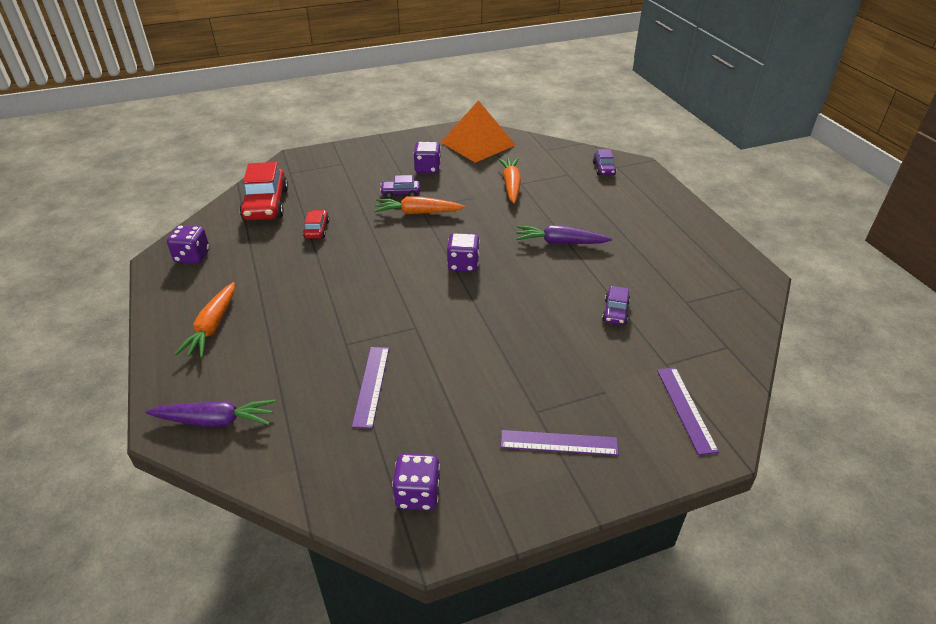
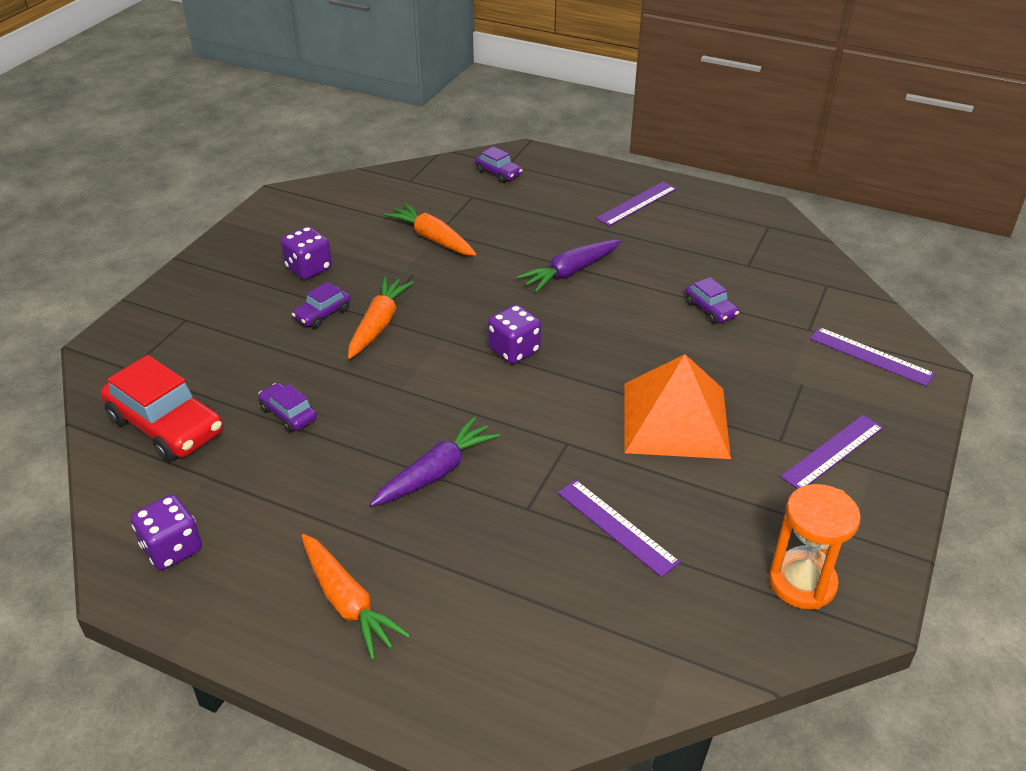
camera: 45 degrees left, 0 degrees up
purple carrot [145,400,276,427] -> purple carrot moved to [370,417,500,507]
red car [303,210,329,238] -> purple car [258,383,317,432]
orange carrot [374,197,465,214] -> orange carrot turned 150 degrees clockwise [348,276,414,359]
purple dice [392,453,440,510] -> orange hourglass [769,484,861,609]
orange pyramid [441,100,516,163] -> orange pyramid moved to [625,354,731,459]
none -> purple ruler [595,182,677,226]

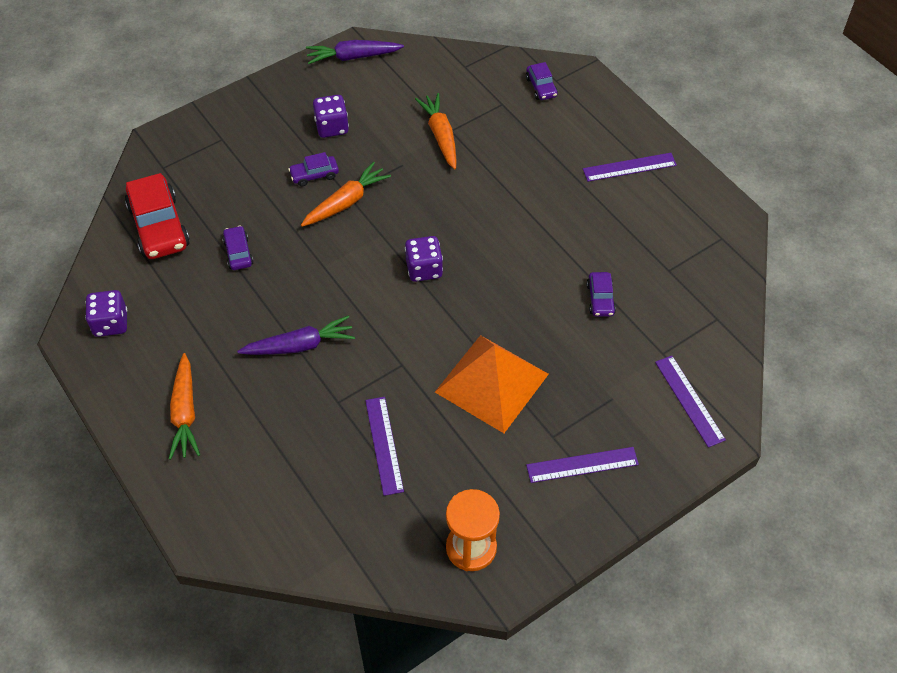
camera: 30 degrees right, 15 degrees up
purple carrot [517,239,621,292] -> purple carrot moved to [306,40,404,64]

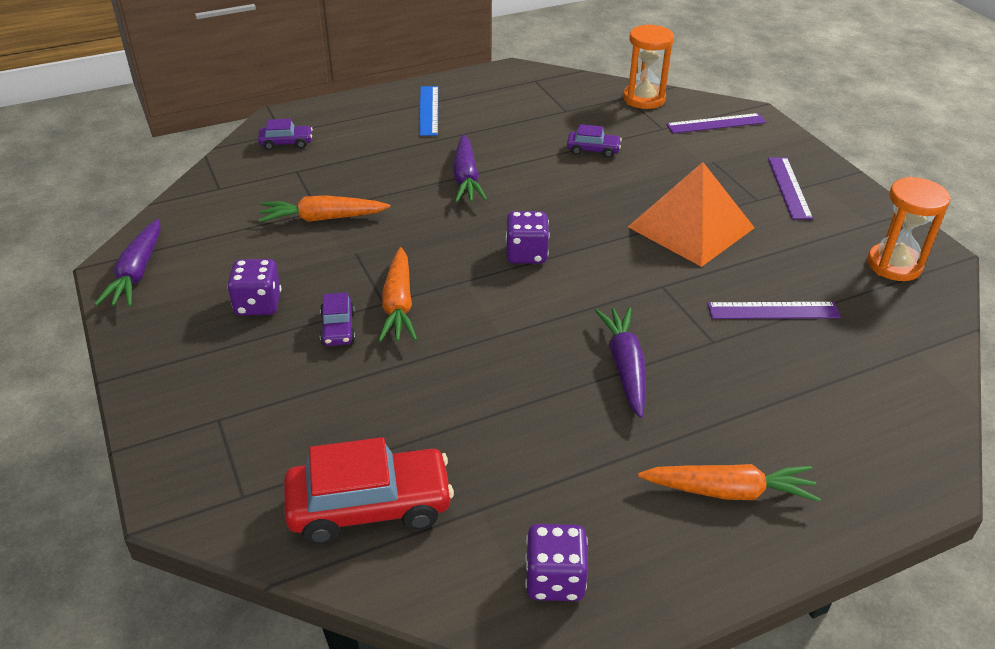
camera: 80 degrees left, 15 degrees down
purple car [222,226,253,270] -> none
orange carrot [301,162,391,227] -> orange carrot turned 150 degrees counterclockwise [378,247,417,342]
purple ruler [583,153,677,182] -> blue ruler [419,86,438,136]
none -> purple carrot [453,134,487,202]
none -> orange hourglass [623,24,674,109]

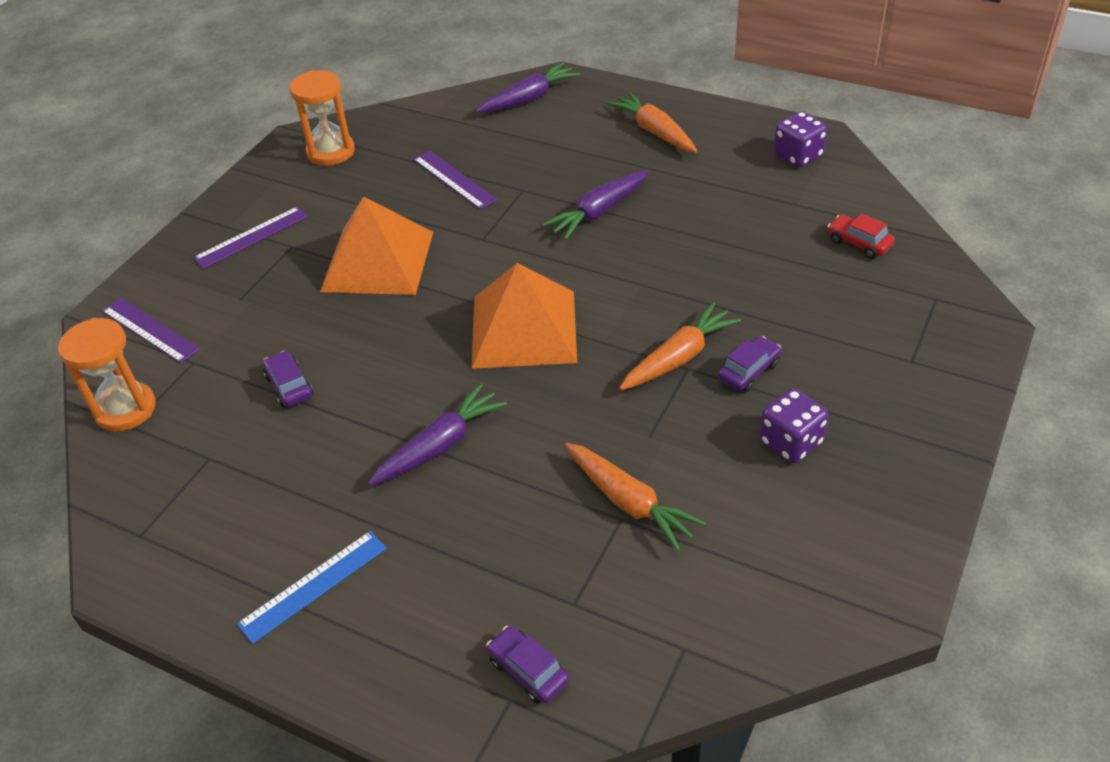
camera: 125 degrees left, 5 degrees up
purple carrot [95,219,161,307] -> purple carrot moved to [476,62,580,113]
red car [284,437,454,544] -> red car [827,213,895,259], size x0.50
purple dice [506,211,550,264] -> orange pyramid [471,263,577,369]

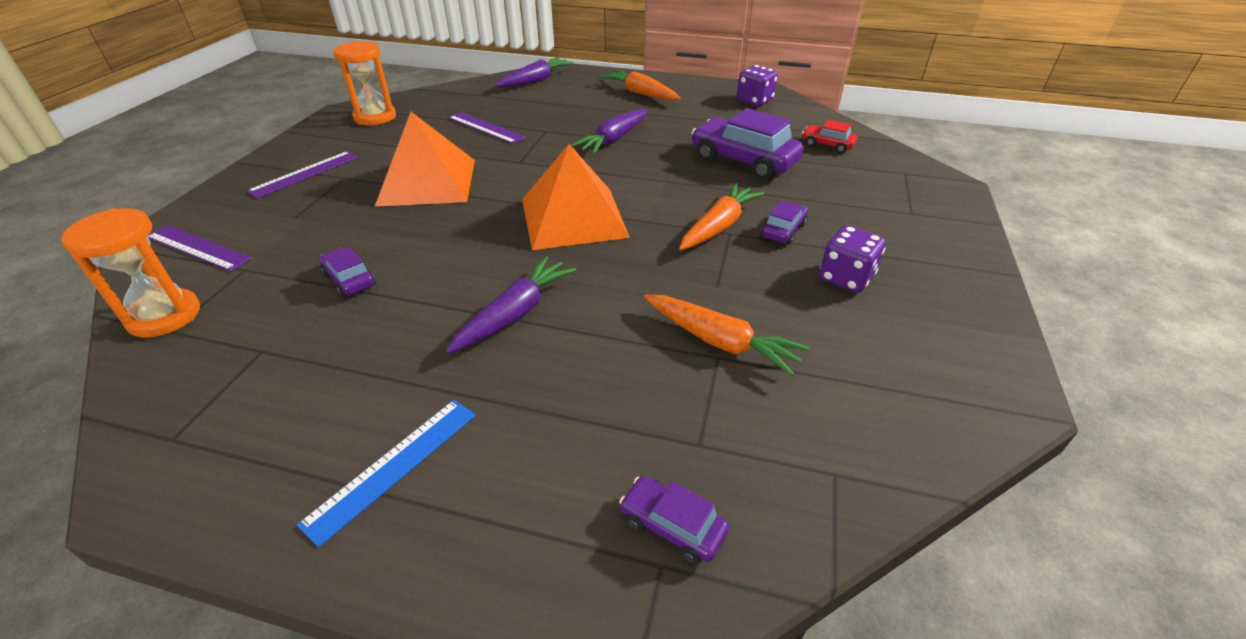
camera: 15 degrees left, 5 degrees down
none -> purple car [691,108,803,180]

